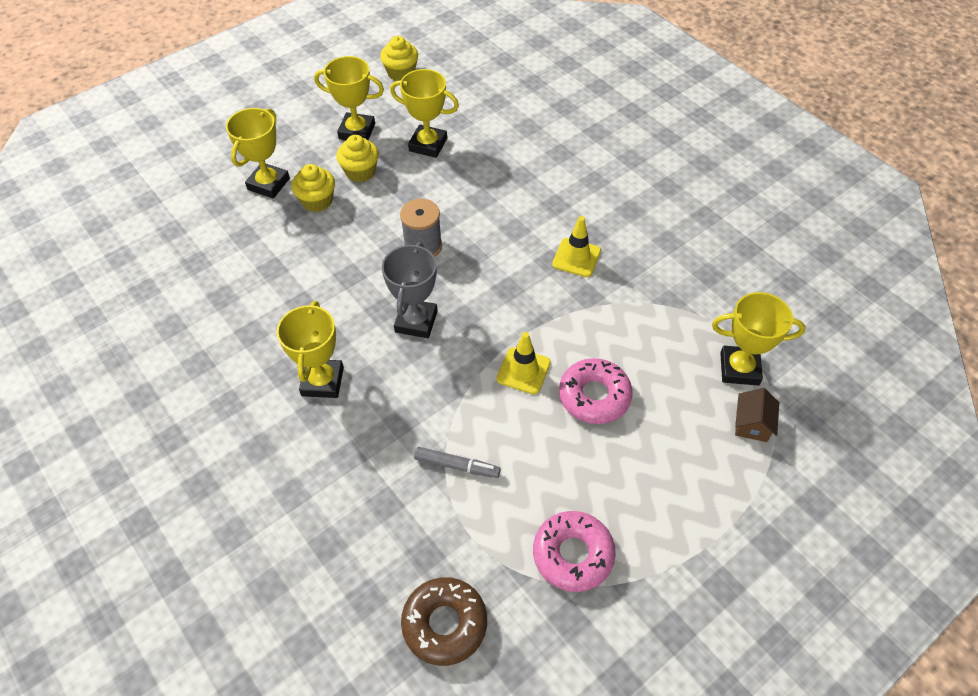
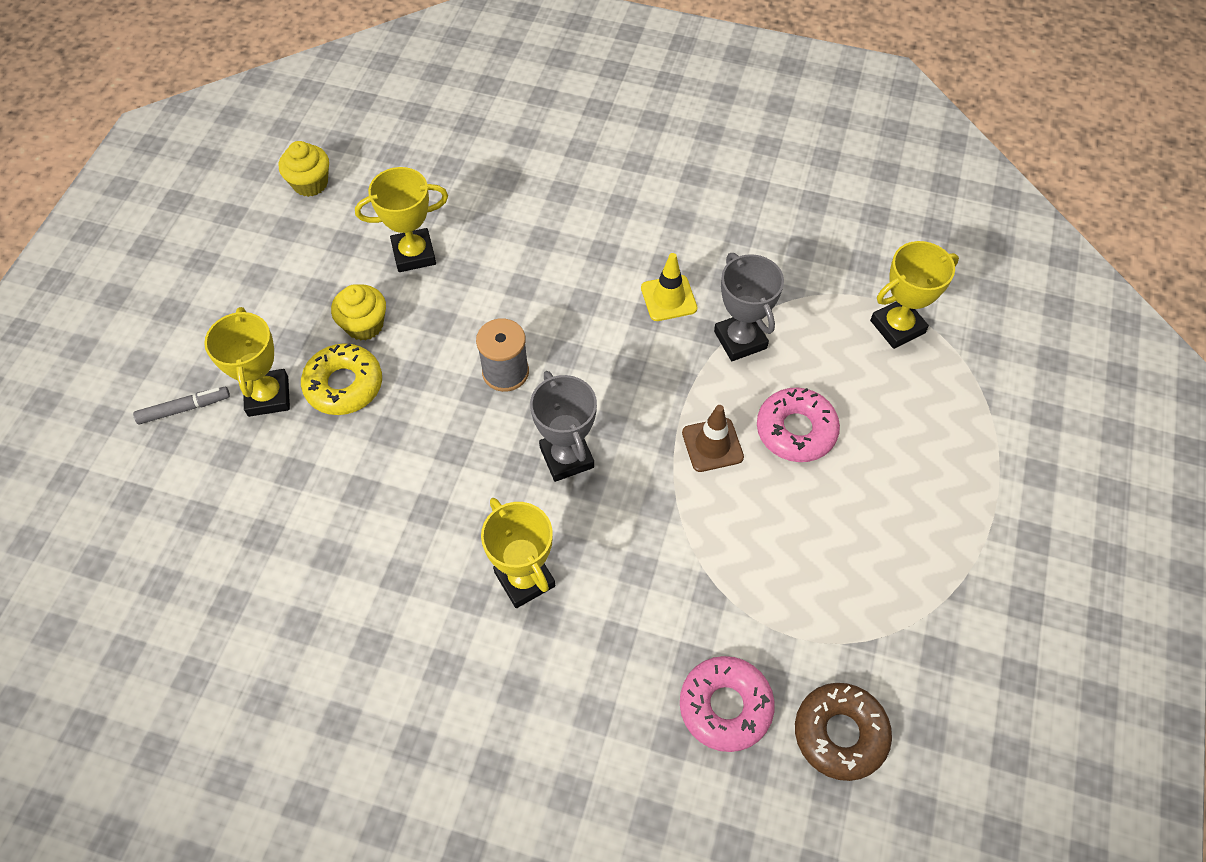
camera: 35 degrees left, 5 degrees up
yellow cupcake [291,164,335,212] -> yellow donut [301,343,382,415]
yellow trophy [314,56,384,140] -> none
grey marker [414,447,501,478] -> grey marker moved to [133,387,230,424]
yellow traffic cone [496,332,551,394] -> brown traffic cone [682,405,744,472]
pink donut [533,511,616,592] -> pink donut moved to [680,656,775,752]
brown house [735,388,779,442] -> none
none -> grey trophy [714,253,784,361]

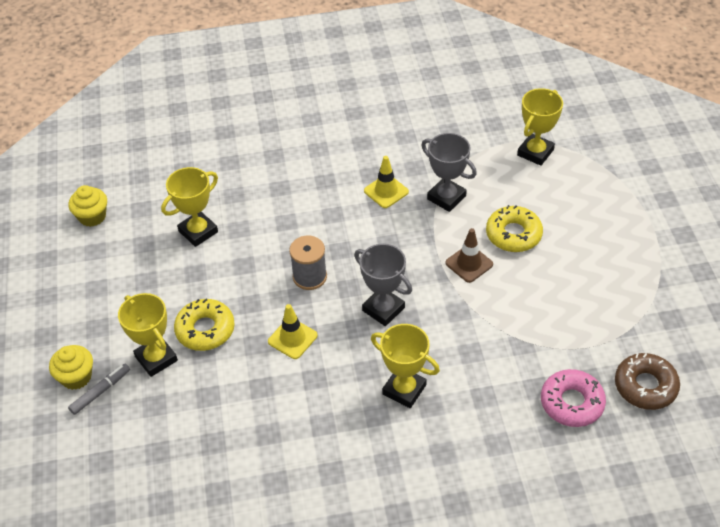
camera: 25 degrees left, 10 degrees down
yellow cupcake [331,284,386,340] -> yellow cupcake moved to [49,345,93,390]
pink donut [757,388,840,462] -> yellow donut [486,205,543,252]
none -> yellow traffic cone [268,304,318,359]

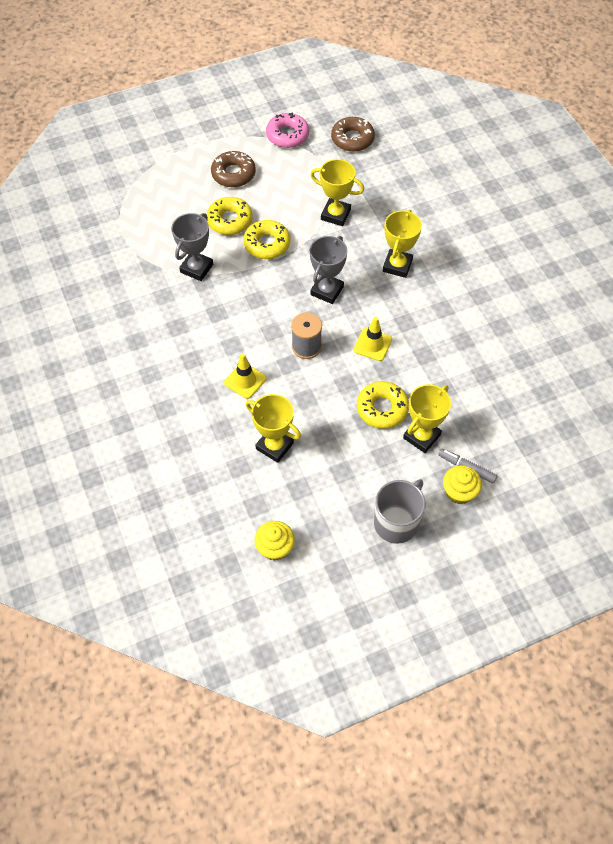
camera: 105 degrees left, 10 degrees up
yellow traffic cone [364,156,409,208] -> yellow traffic cone moved to [224,354,266,399]
brown traffic cone [445,228,493,283] -> yellow donut [243,220,290,259]
yellow trophy [517,88,563,166] -> yellow trophy moved to [310,159,364,226]
pink donut [541,369,606,427] -> pink donut moved to [266,112,309,148]
none -> brown donut [211,151,256,187]
none -> grey mug [374,479,426,544]

